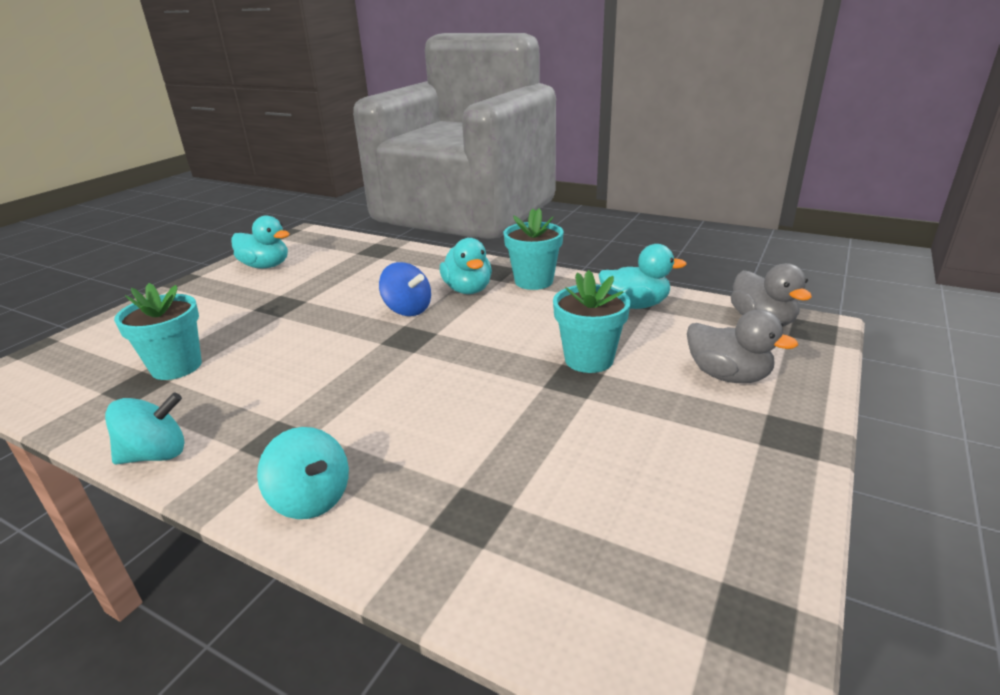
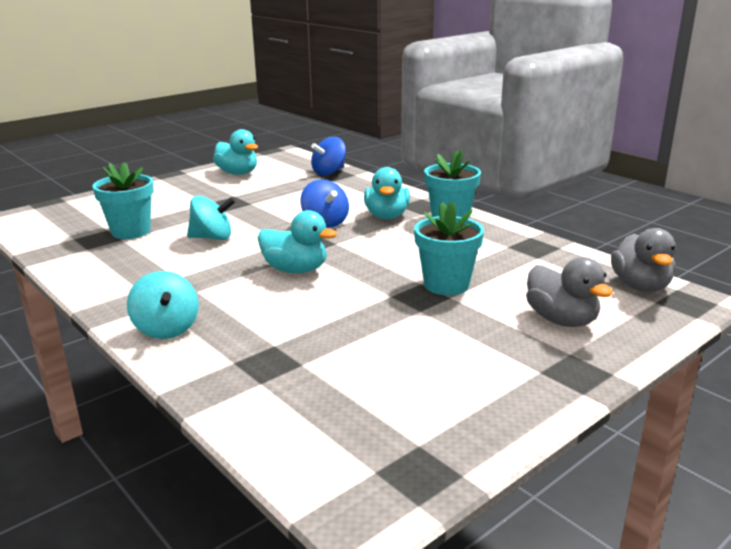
camera: 20 degrees right, 5 degrees down
turquoise spinning top [105,392,185,464] -> turquoise spinning top moved to [187,196,236,240]
turquoise duck [599,244,687,309] -> turquoise duck moved to [258,210,337,273]
none -> blue spinning top [311,137,346,176]

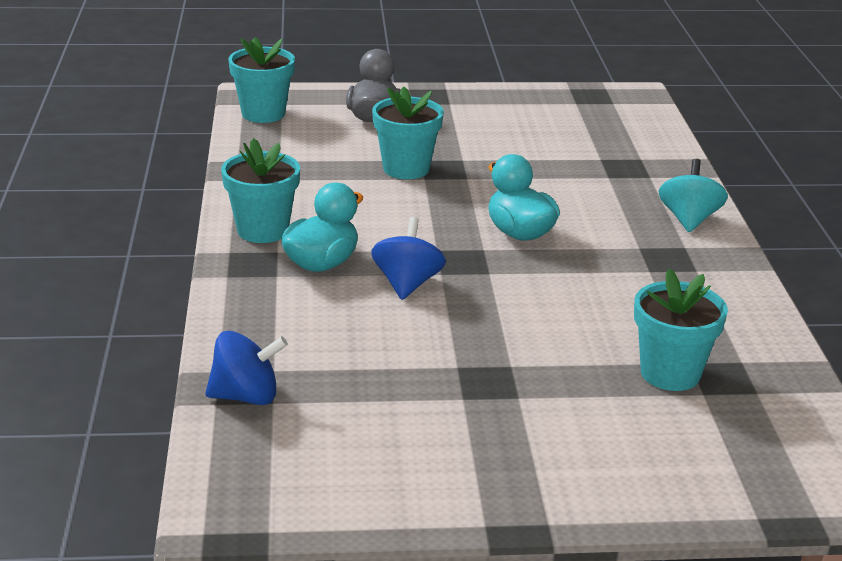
camera: 145 degrees left, 5 degrees up
turquoise spinning top [187,196,236,240] -> none
turquoise duck [213,129,258,175] -> none
grey duck [611,228,676,292] -> turquoise flower pot [228,37,295,123]

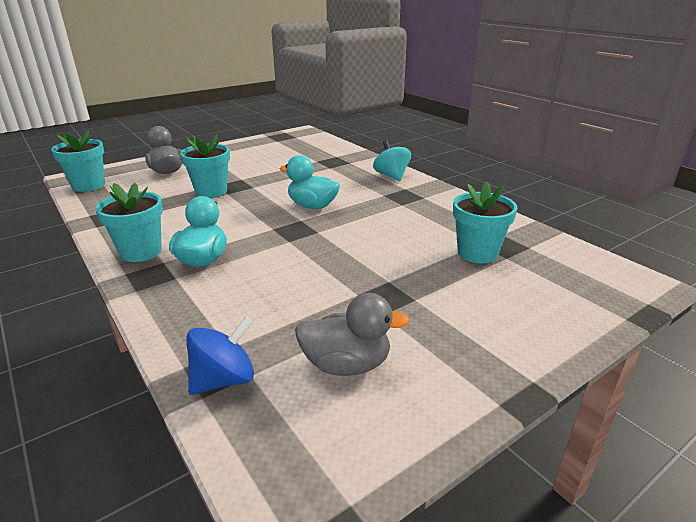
camera: 30 degrees left, 0 degrees up
blue spinning top [371,217,446,300] -> none
none -> grey duck [295,293,410,376]

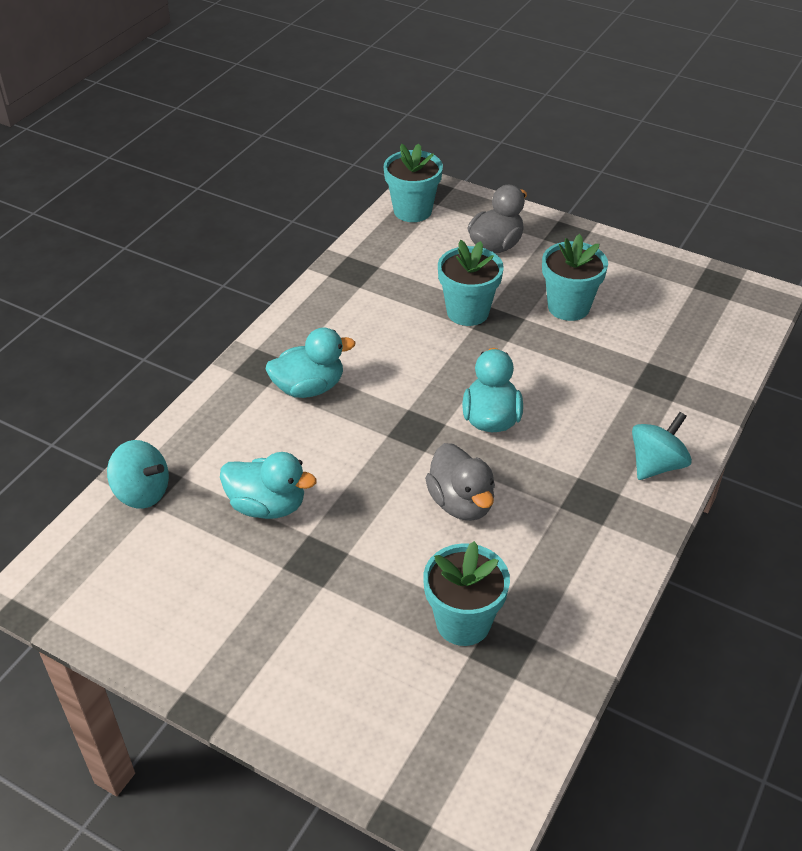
camera: 65 degrees right, 15 degrees up
turquoise flower pot [95,183,163,262] -> turquoise flower pot moved to [542,234,608,321]
blue spinning top [186,316,254,395] -> turquoise spinning top [107,440,169,509]
grey duck [295,293,410,376] -> grey duck moved to [425,443,495,521]
none -> turquoise duck [220,452,316,519]

